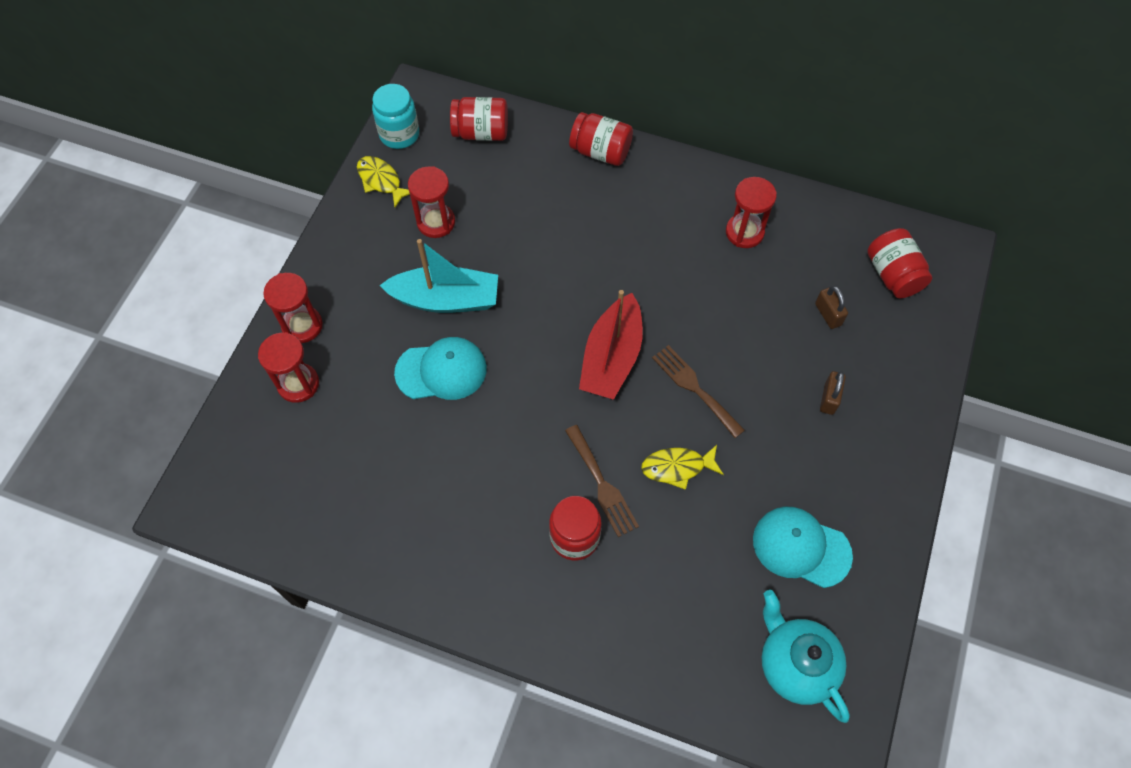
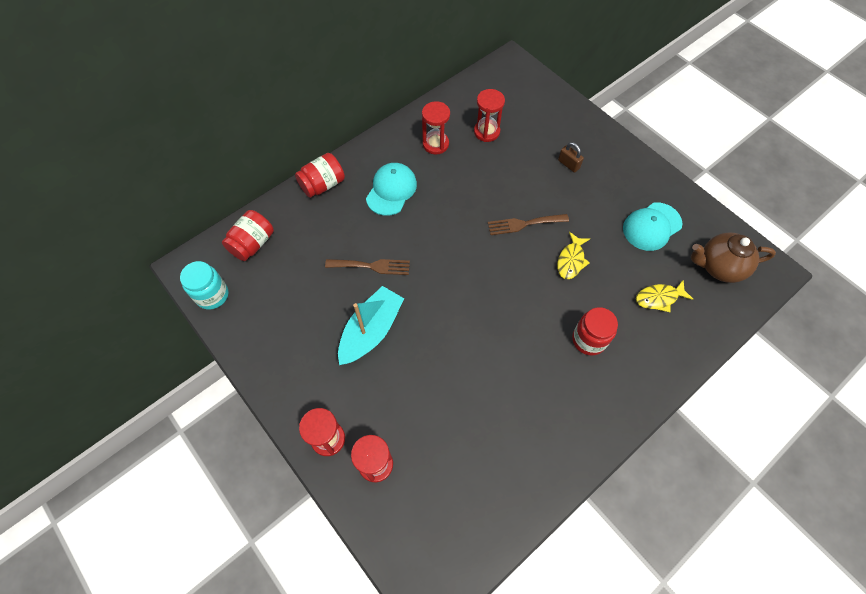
camera: 60 degrees left, 0 degrees up
yellow fish [357,156,410,207] -> yellow fish moved to [636,280,693,312]
turquoise cap [394,337,487,400] -> turquoise cap moved to [366,163,417,216]
red hourglass [408,166,455,238] -> red hourglass moved to [474,89,505,142]
brown fork [565,425,639,537] -> brown fork moved to [325,259,410,275]
red boat [579,290,643,400] -> none
turquoise teapot [761,590,850,723] -> brown teapot [691,232,776,283]
brown padlock [815,286,848,329] -> none
red jar [867,228,932,298] -> none

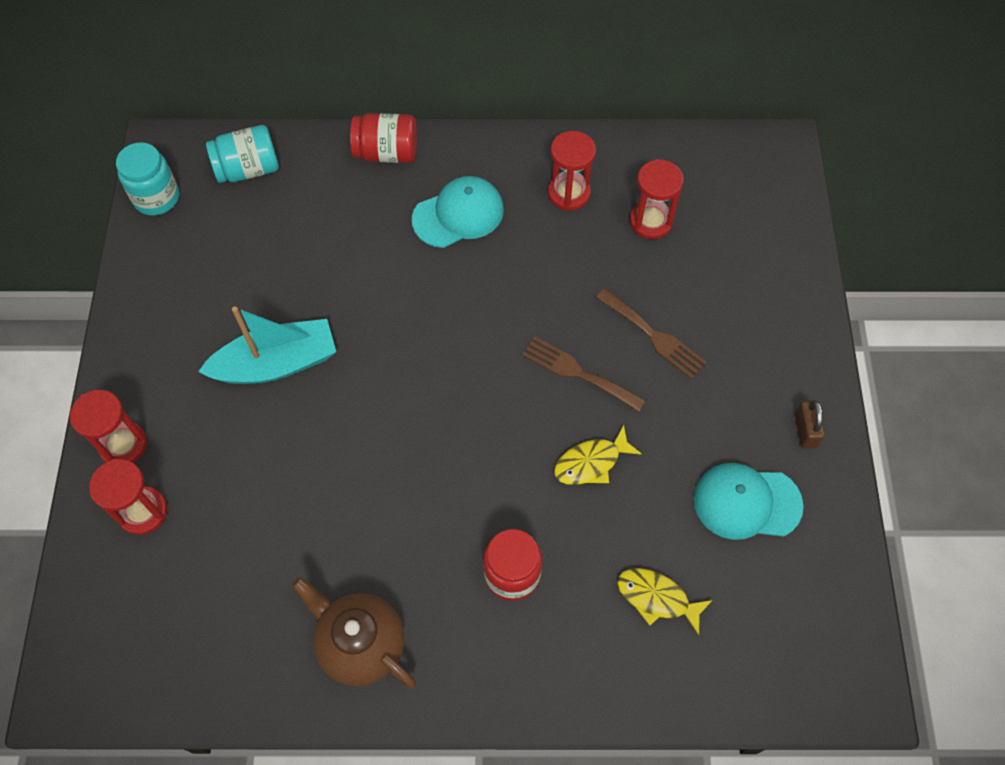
camera: 40 degrees right, 0 degrees up
red jar [222,210,274,261] -> turquoise jar [206,125,279,183]
brown fork [325,259,410,275] -> brown fork moved to [596,289,707,379]
brown padlock [558,142,584,173] -> brown padlock moved to [795,400,825,449]
brown teapot [691,232,776,283] -> brown teapot moved to [292,577,416,688]

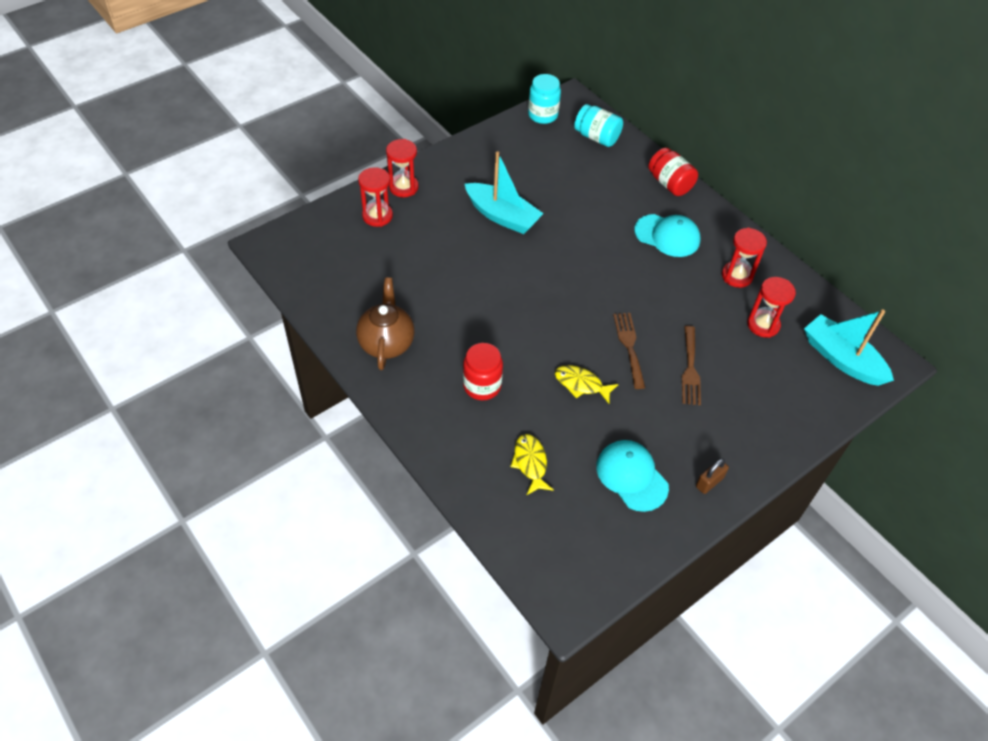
camera: 50 degrees right, 10 degrees down
none -> turquoise boat [804,310,894,386]

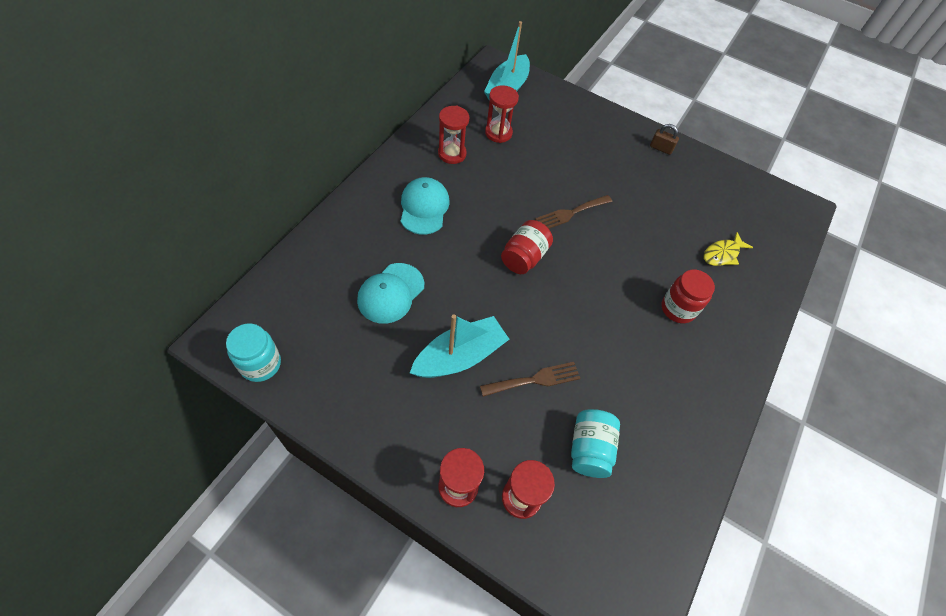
camera: 115 degrees left, 5 degrees up
brown teapot [356,278,414,370] -> none
turquoise boat [465,151,544,234] -> turquoise boat turned 45 degrees clockwise [410,314,509,378]
yellow fish [555,365,619,404] -> none
turquoise jar [574,104,623,147] -> turquoise jar moved to [571,409,620,478]
turquoise cap [596,440,669,512] -> turquoise cap moved to [357,263,424,324]
red jar [648,148,698,196] -> red jar moved to [501,220,553,274]
brown fork [682,326,701,405] -> brown fork moved to [480,362,580,397]

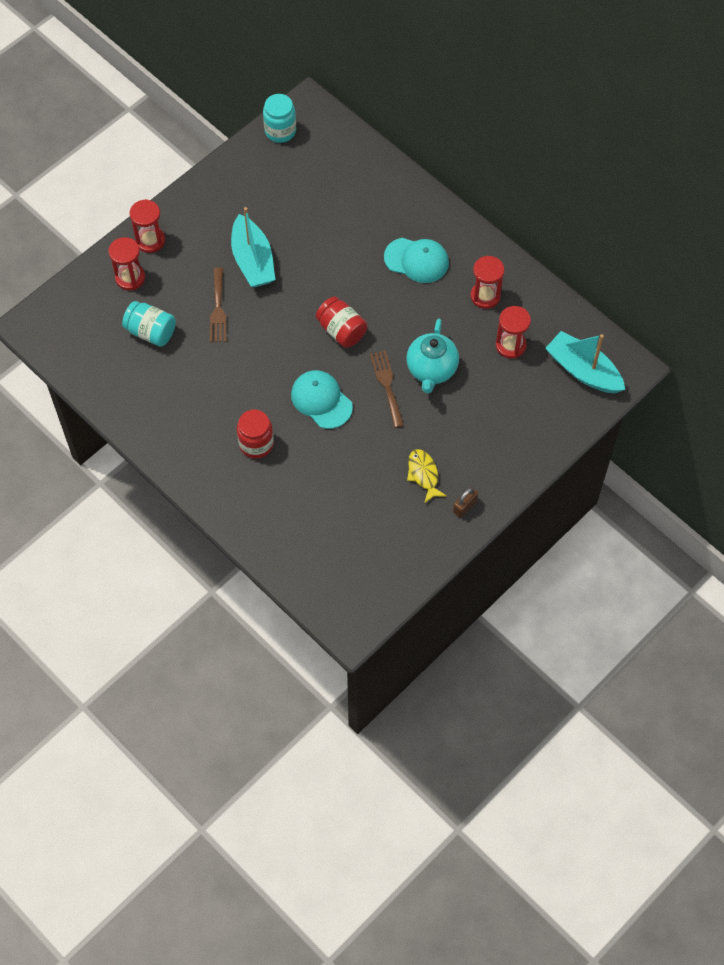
camera: 110 degrees right, 5 degrees up
turquoise cap [357,263,424,324] -> turquoise cap moved to [291,370,353,429]
yellow fish [704,232,753,266] -> yellow fish moved to [407,449,446,504]
none -> turquoise teapot [406,319,459,394]

